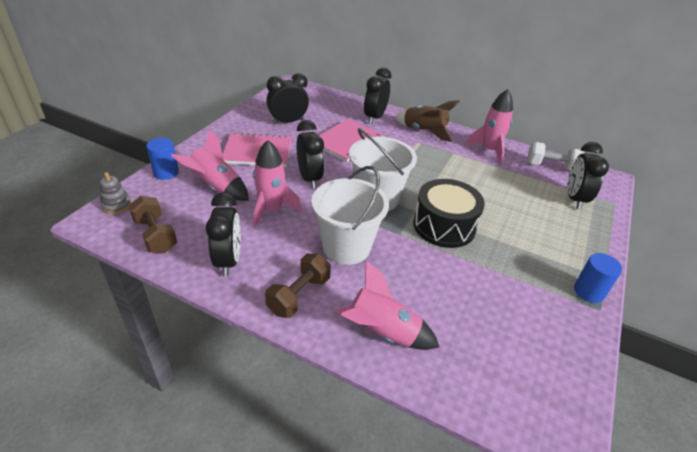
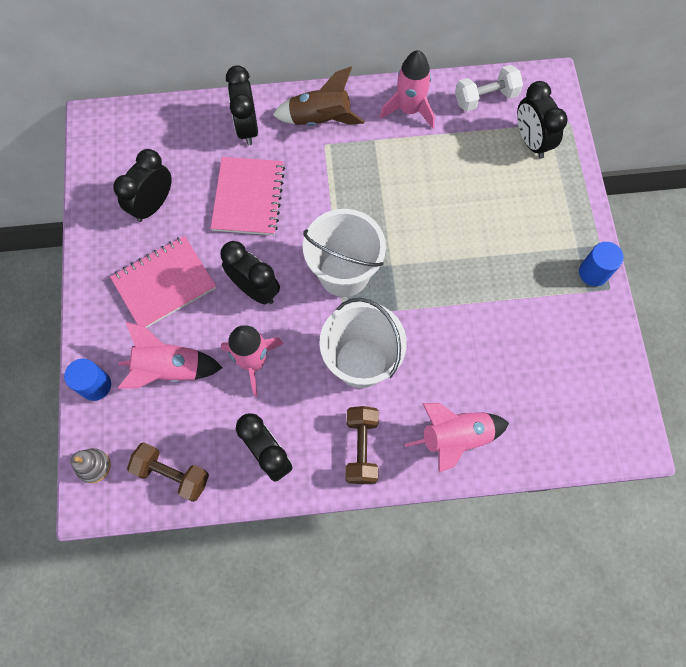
camera: 30 degrees left, 30 degrees up
black drum [413,179,485,248] -> none

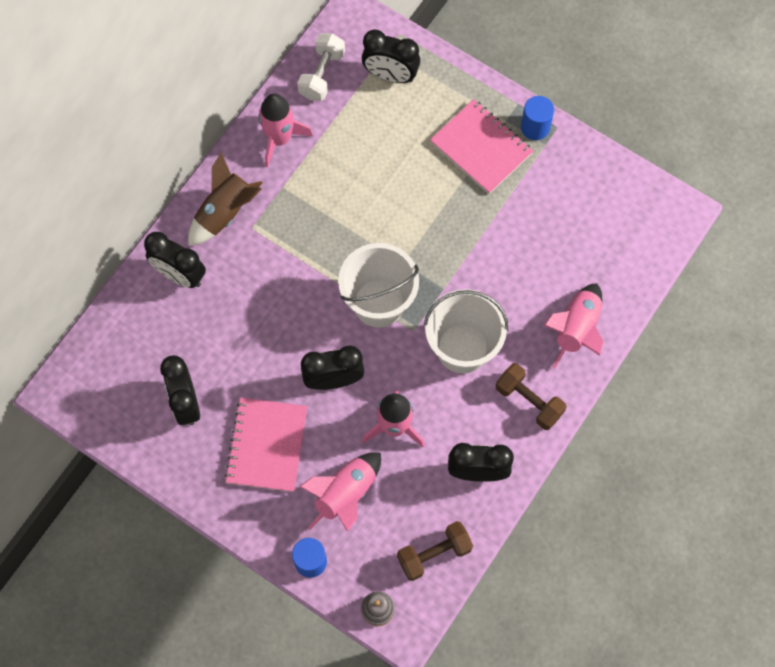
camera: 50 degrees left, 0 degrees up
pink notebook [211,157,285,235] -> pink notebook moved to [430,99,533,194]

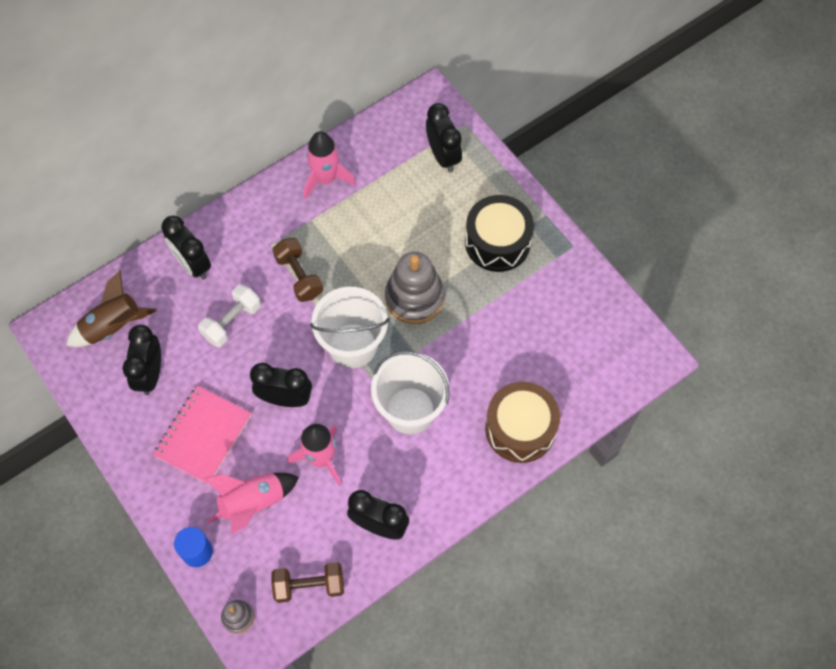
camera: 20 degrees right, 5 degrees down
brown rocket [188,152,262,246] -> brown rocket moved to [66,271,157,347]
white dumbbell [297,33,345,101] -> white dumbbell moved to [198,284,261,347]
black clock [362,30,420,83] -> black clock turned 150 degrees counterclockwise [426,103,462,172]
pink notebook [430,99,533,194] -> black drum [465,195,534,272]
brown dumbbell [496,363,567,430] -> brown dumbbell moved to [272,238,323,302]
blue cylinder [521,96,554,140] -> none
pink rocket [543,283,603,369] -> brown drum [485,382,560,463]
none -> grey stacking toy [385,252,445,324]

